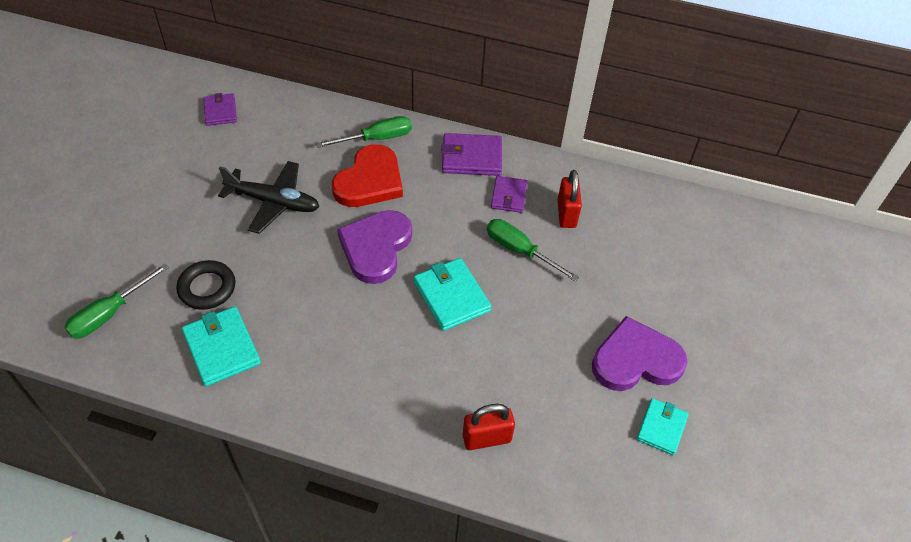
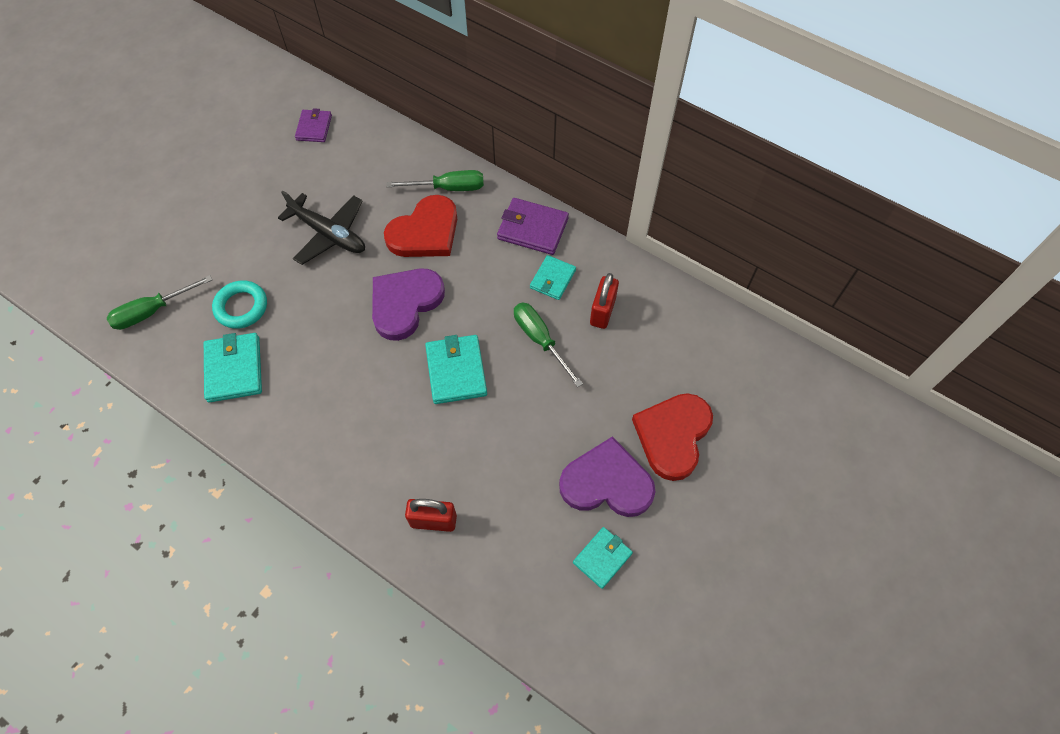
camera: 20 degrees right, 10 degrees up
black ring [176,260,235,310] -> turquoise ring [212,280,267,329]
purple wallet [491,176,528,213] -> turquoise wallet [530,255,576,300]
none -> red heart [632,393,713,481]

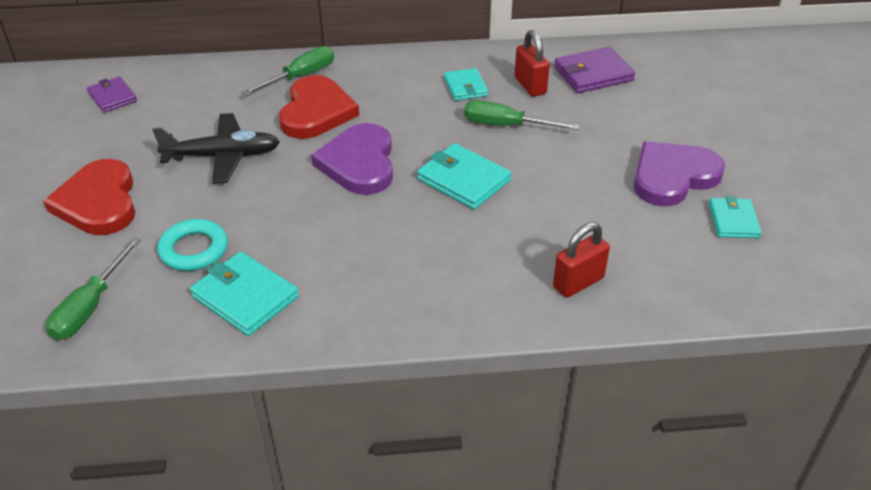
camera: 40 degrees left, 20 degrees down
purple wallet [497,198,569,255] -> purple wallet moved to [554,47,635,93]
red heart [632,393,713,481] -> red heart moved to [43,159,135,235]

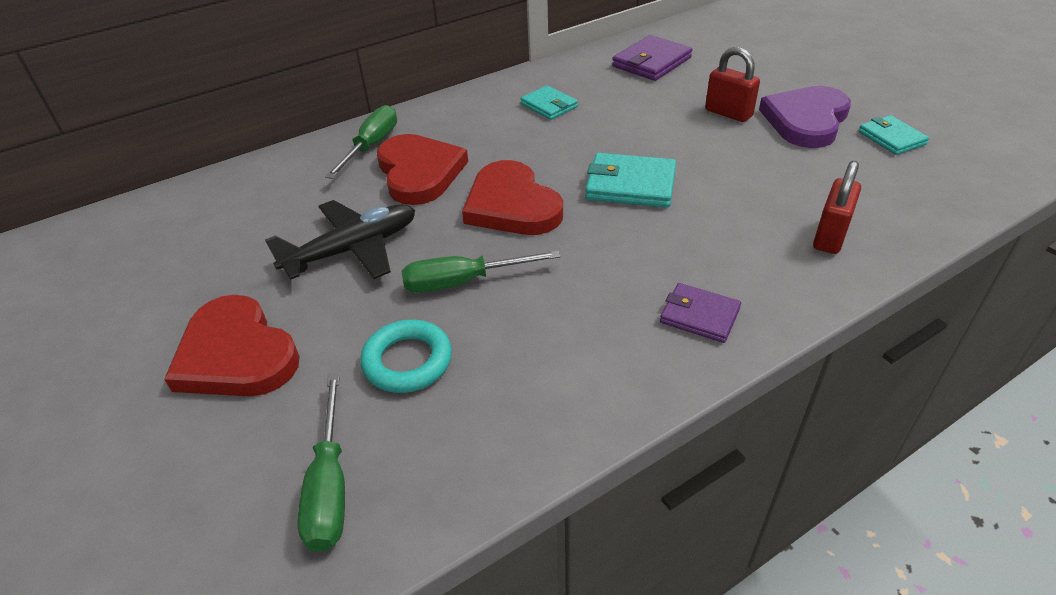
camera: 25 degrees left, 0 degrees up
purple wallet [87,76,137,113] -> purple wallet moved to [660,283,741,343]
turquoise wallet [190,251,299,336] -> none
purple heart [311,123,393,195] -> red heart [462,160,563,235]
green screwdriver [464,100,579,130] -> green screwdriver moved to [402,250,561,293]
red padlock [514,30,550,97] -> red padlock moved to [705,47,760,122]

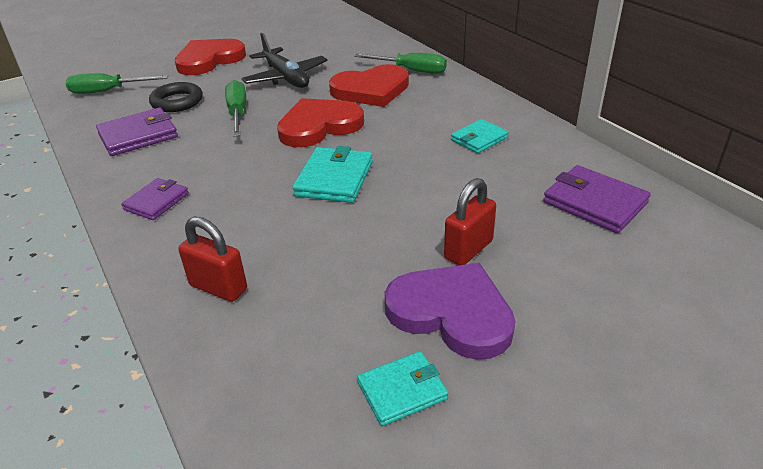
camera: 90 degrees right, 5 degrees down
turquoise ring [360,320,452,393] -> black ring [149,82,203,112]
none -> purple wallet [96,108,178,156]

